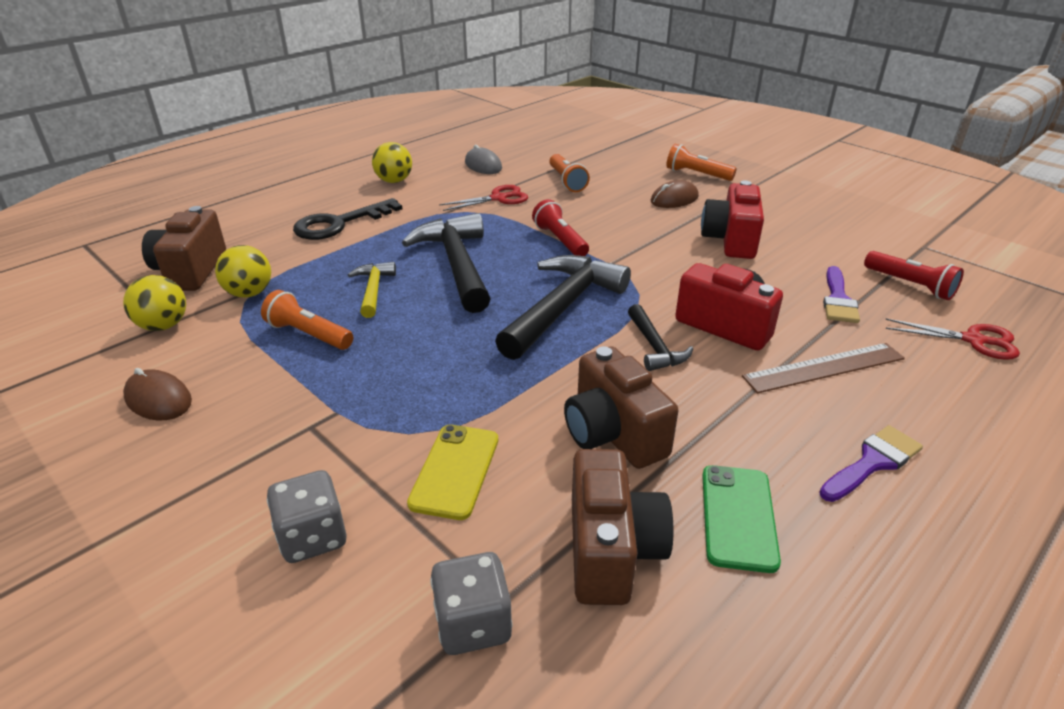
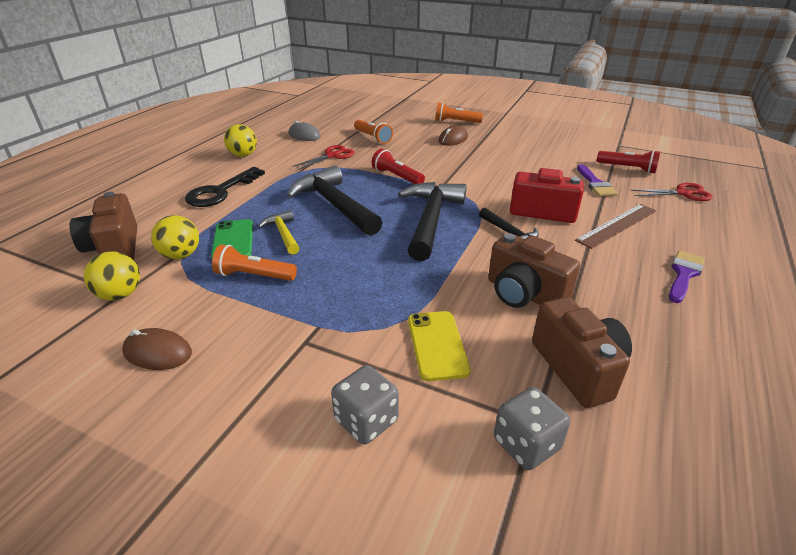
camera: 20 degrees left, 0 degrees up
red camera [701,180,764,259] -> none
green phone [702,465,781,573] -> green phone moved to [211,219,253,259]

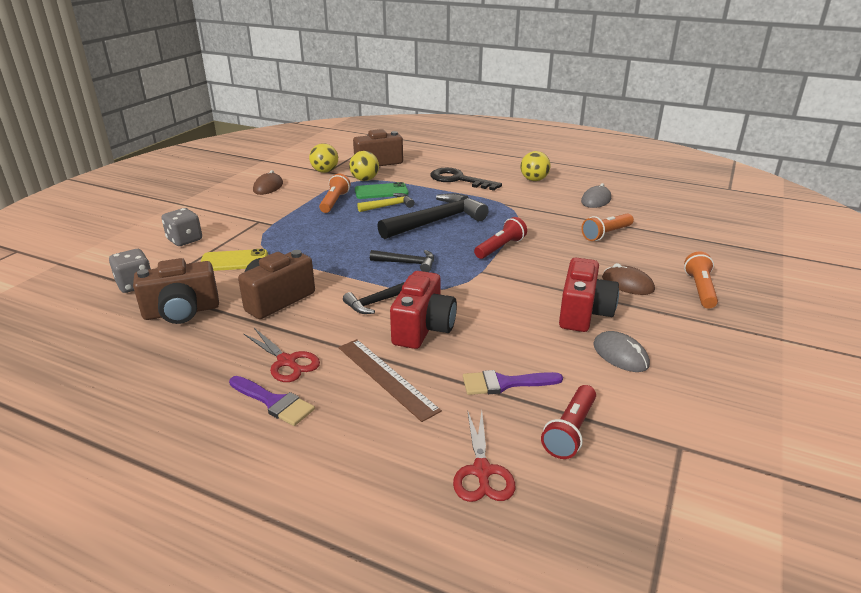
camera: 90 degrees right, 5 degrees down
red scissors [292,145,354,170] -> red scissors moved to [244,328,320,382]
black hammer [398,182,467,261] -> black hammer [370,250,434,272], size x0.52
none -> red camera [559,258,619,332]
none -> grey mouse [593,331,650,372]

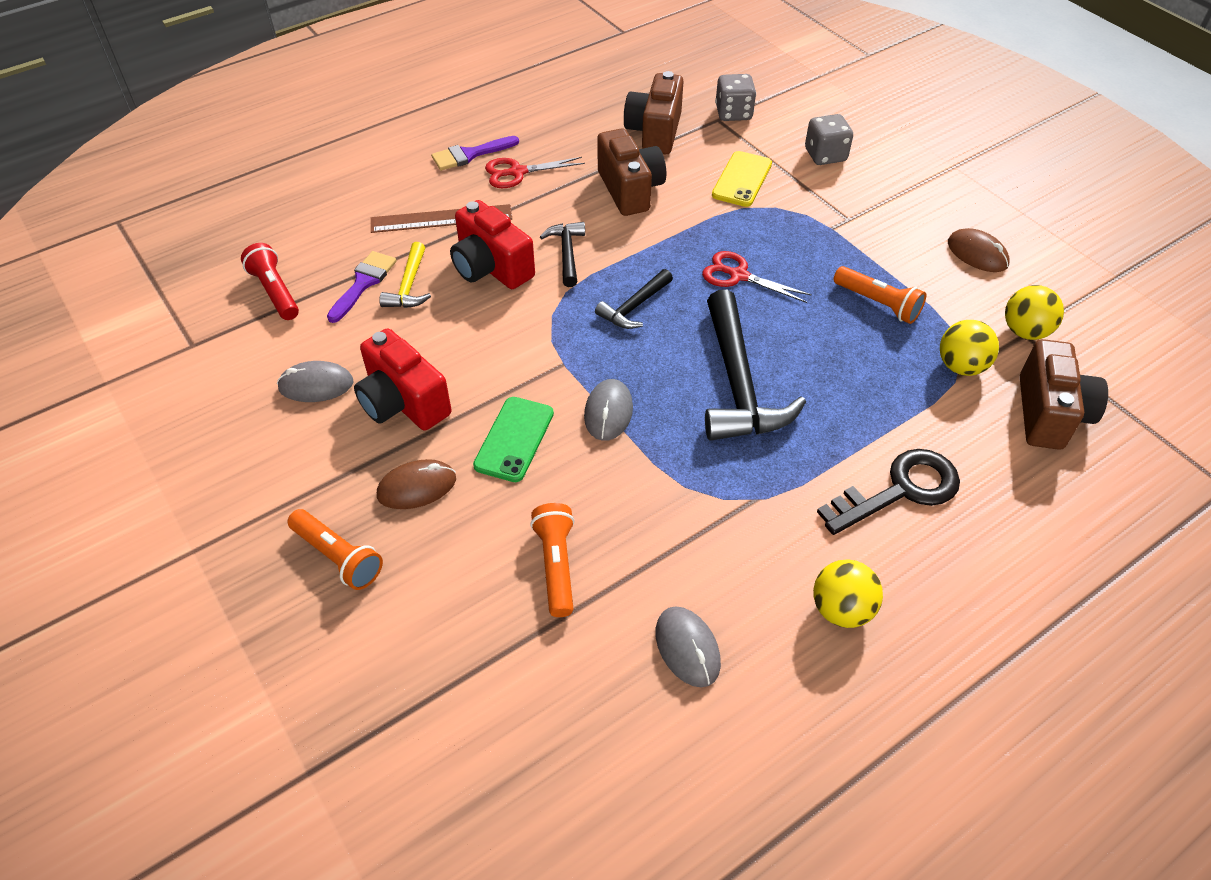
camera: 120 degrees right, 20 degrees up
green phone [355,182,409,199] -> green phone moved to [473,397,554,482]
yellow hammer [357,193,415,212] -> yellow hammer moved to [379,242,431,308]
red scissors [453,410,515,502] -> red scissors moved to [702,251,812,303]
red flashlight [474,217,527,259] -> grey mouse [584,379,633,441]

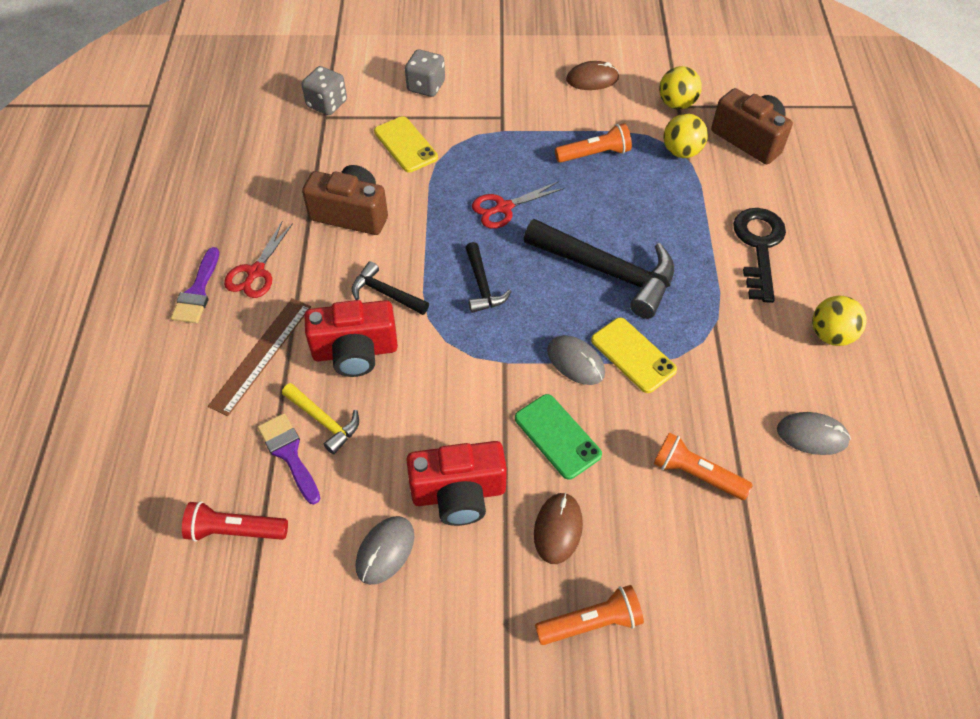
camera: 55 degrees left, 5 degrees up
brown camera [624,71,684,154] -> none
none -> yellow phone [591,317,677,393]

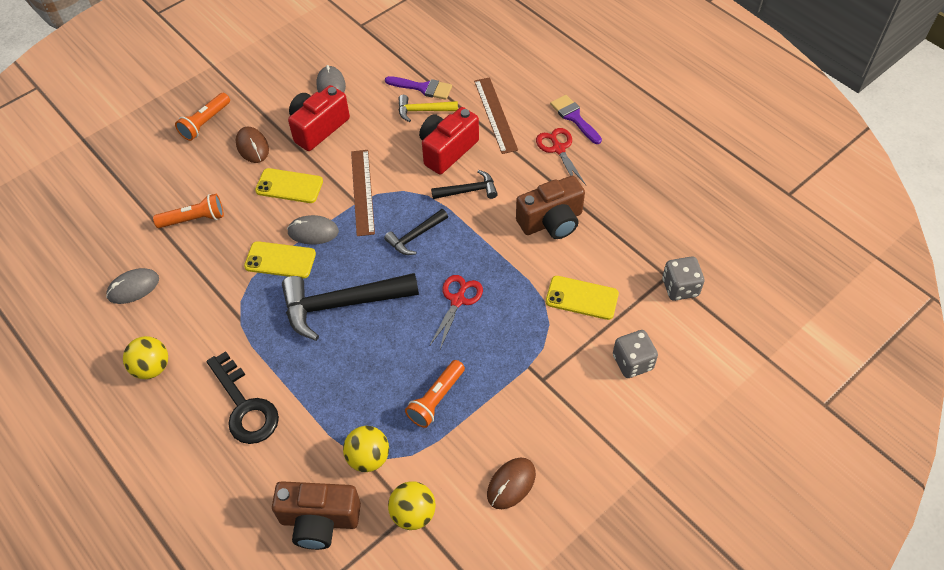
camera: 140 degrees right, 0 degrees up
red flashlight [182,501,288,542] -> none
black hammer [465,242,512,313] -> black hammer turned 75 degrees counterclockwise [384,209,448,255]
green phone [515,394,602,480] -> yellow phone [255,168,323,203]
none -> brown ruler [351,150,375,236]

